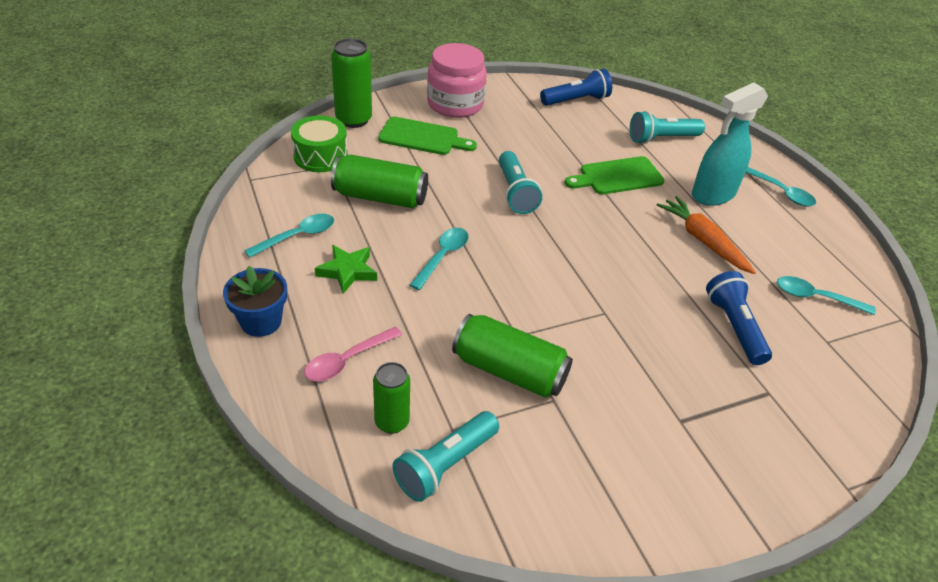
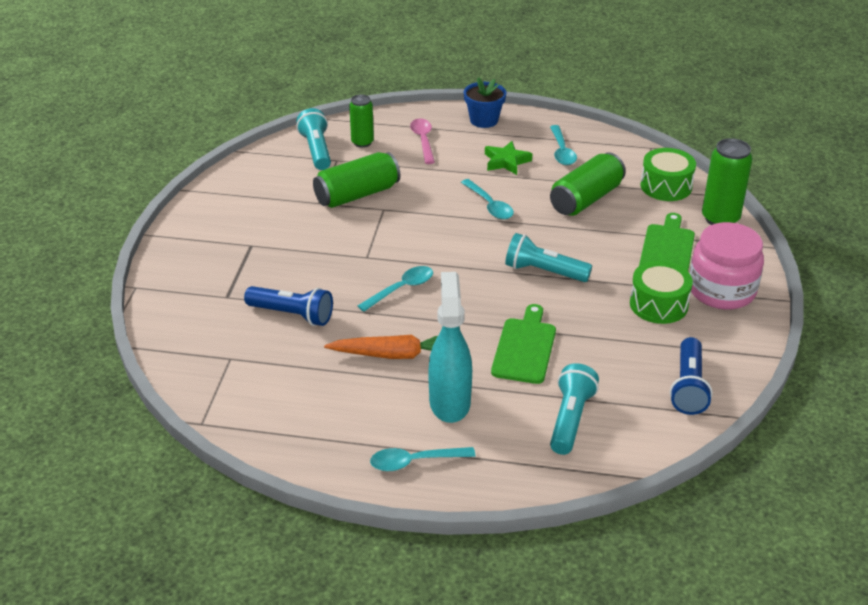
camera: 125 degrees right, 5 degrees down
green cutting board [378,117,477,155] -> green cutting board turned 150 degrees clockwise [639,213,695,271]
turquoise spoon [777,276,876,315] -> turquoise spoon moved to [358,266,433,312]
none -> green drum [630,261,693,324]

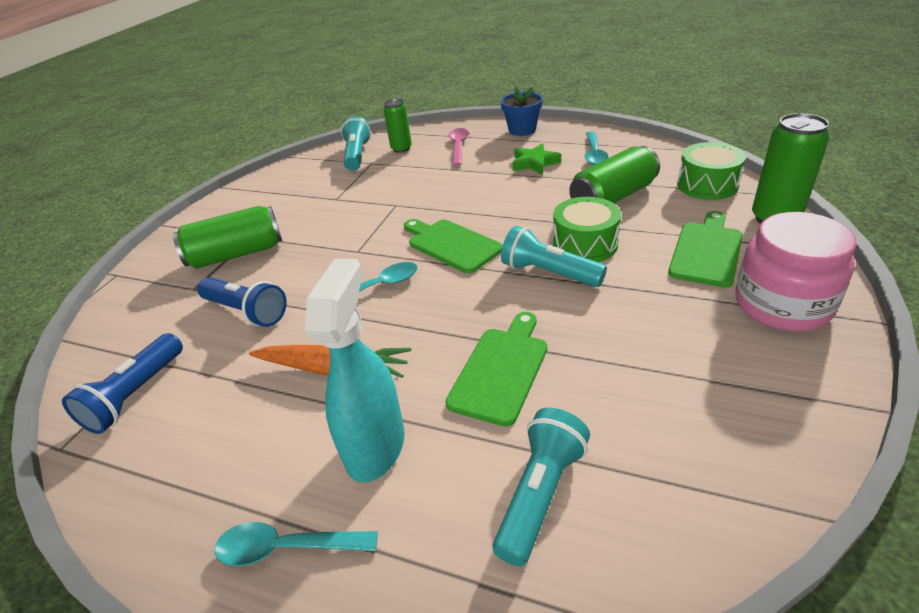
camera: 15 degrees right, 0 degrees up
green can [313,152,400,208] -> green can moved to [173,206,282,269]
turquoise spoon [461,179,514,219] -> none
green drum [630,261,693,324] -> green drum moved to [553,197,621,262]
blue flashlight [670,337,713,415] -> blue flashlight moved to [62,333,183,434]
none -> green cutting board [404,219,503,273]

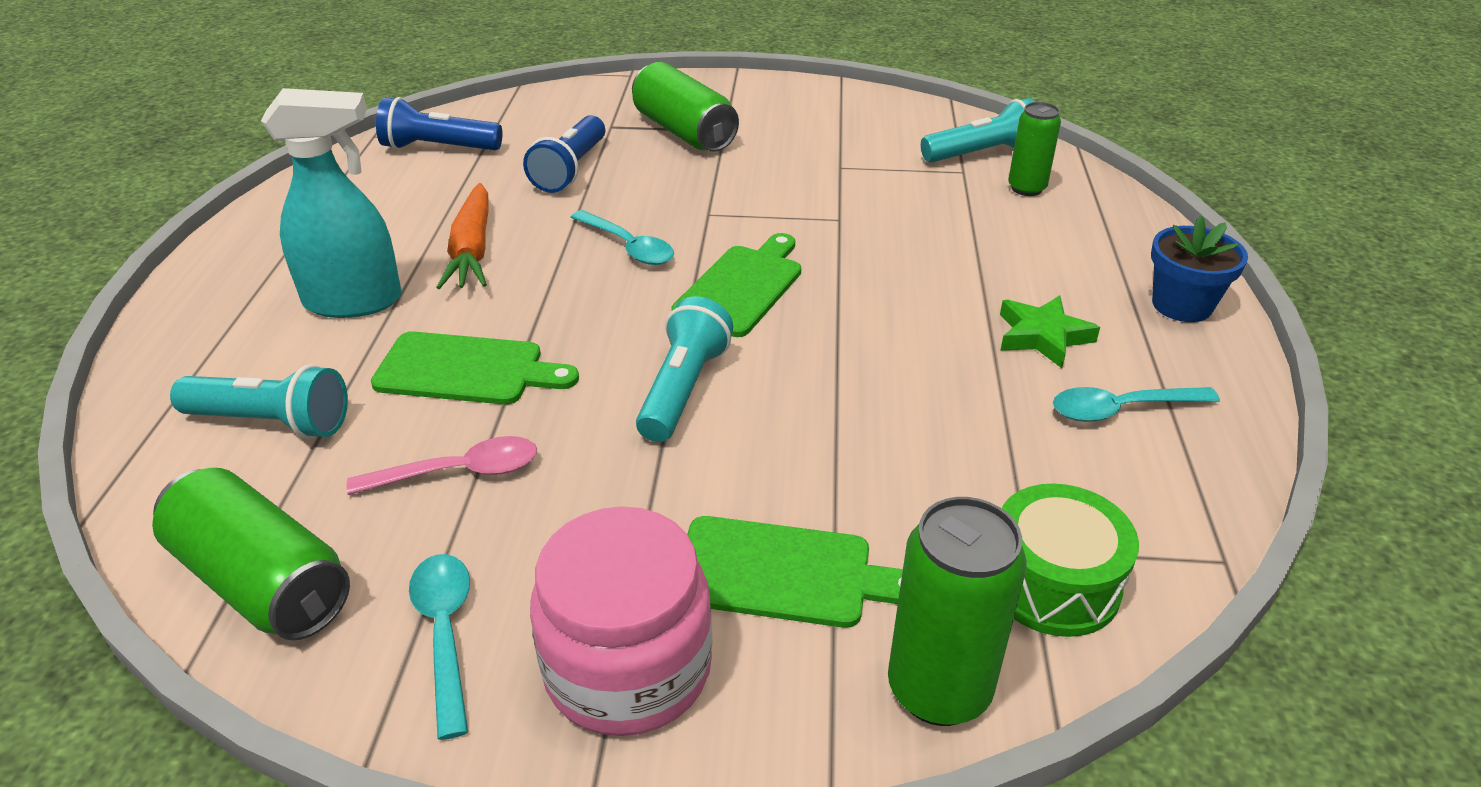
camera: 70 degrees right, 0 degrees up
turquoise spoon [214,522,378,566] -> turquoise spoon moved to [409,554,470,740]
pink spoon [449,128,469,166] -> pink spoon moved to [347,436,537,495]
green drum [553,197,621,262] -> none
green can [569,146,660,203] -> green can moved to [152,468,350,641]

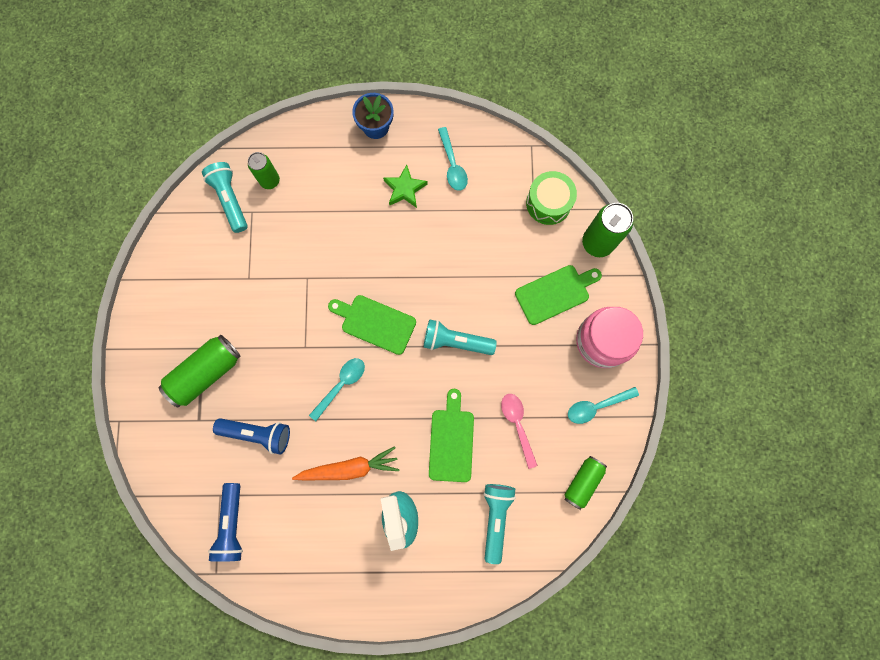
camera: 95 degrees left, 40 degrees up
green can [152,468,350,641] -> green can [564,456,607,510], size x0.64
green cutting board [687,516,903,628] -> green cutting board turned 60 degrees clockwise [515,265,602,325]

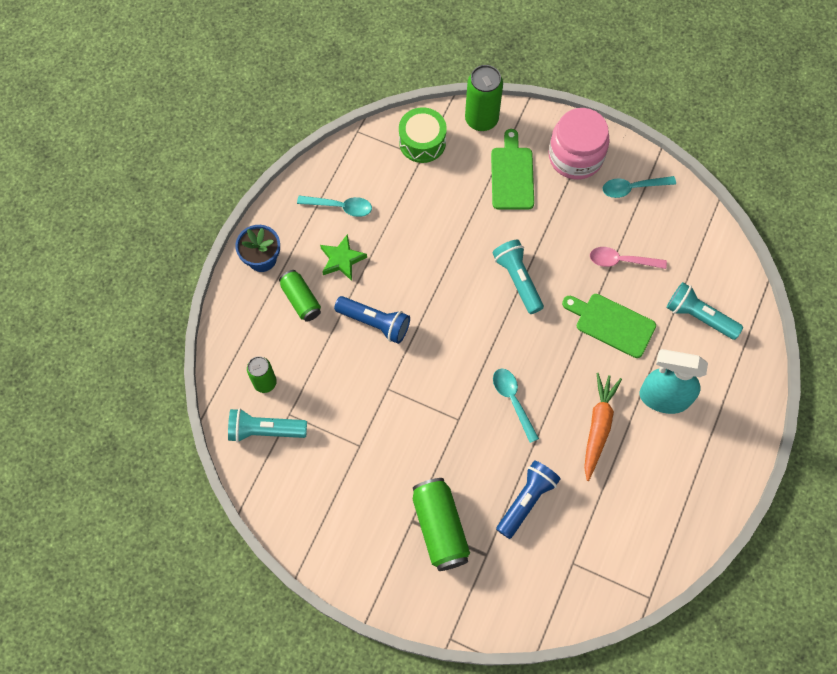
camera: 65 degrees left, 10 degrees down
blue flashlight [208,483,243,562] -> blue flashlight moved to [334,296,410,344]
green cutting board [328,295,416,355] -> none
turquoise flashlight [423,319,497,355] -> turquoise flashlight turned 120 degrees clockwise [492,239,544,314]
green can [564,456,607,510] -> green can moved to [279,270,321,322]
turquoise spoon [568,387,639,424] -> turquoise spoon turned 75 degrees clockwise [603,176,676,198]

